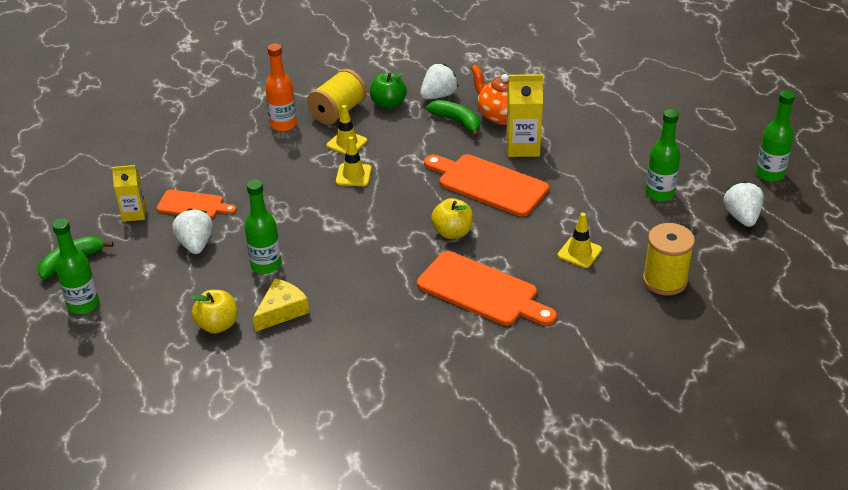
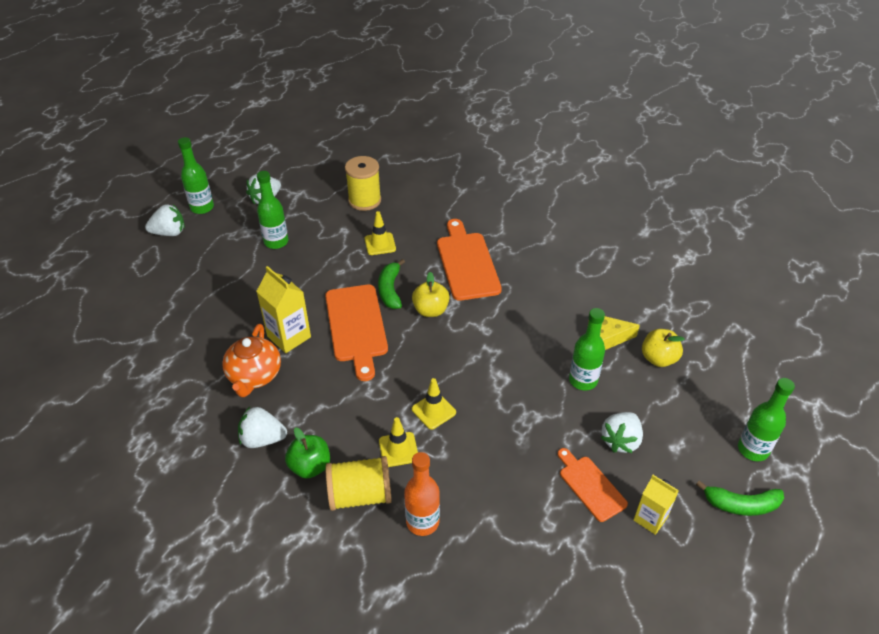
camera: 135 degrees left, 5 degrees up
green banana [426,100,480,137] -> green banana moved to [378,259,405,309]
none -> white strawberry [145,204,185,236]

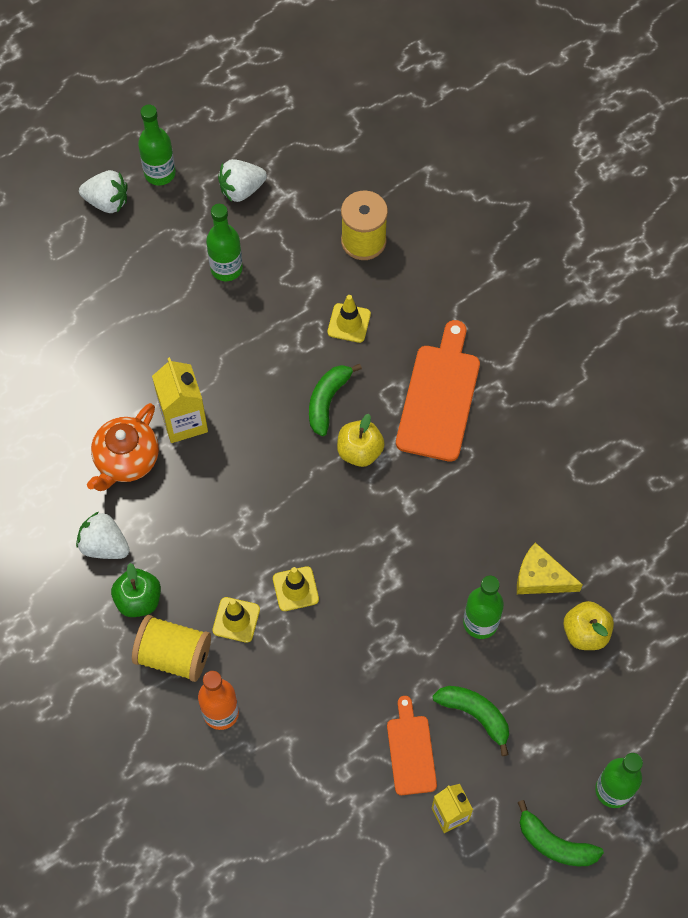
camera: 25 degrees right, 20 degrees up
orange cutting board [325,285,388,381] -> none
white strawberry [600,412,643,453] -> green banana [433,686,509,756]

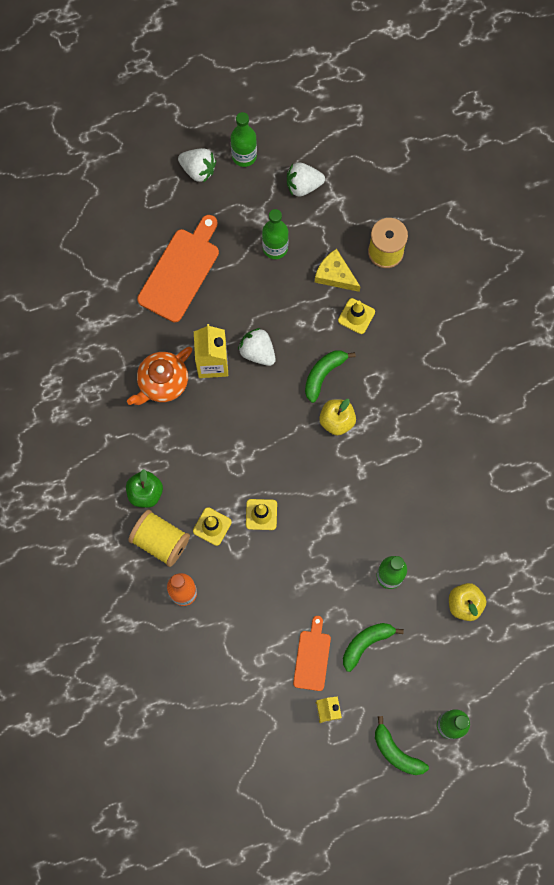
camera: 15 degrees right, 10 degrees up
white strawberry [76,512,130,559] -> white strawberry moved to [238,328,276,366]
orange cutting board [396,320,480,462] -> orange cutting board moved to [137,215,219,322]
green banana [433,686,509,756] -> green banana turned 90 degrees counterclockwise [343,623,404,672]
yellow cheese [517,542,583,594] -> yellow cheese moved to [315,249,361,292]

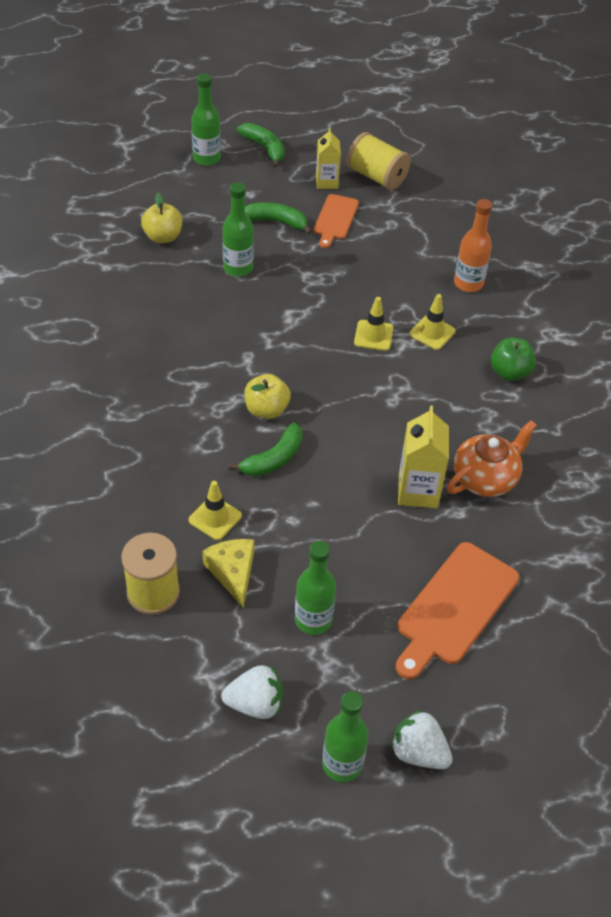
camera: 175 degrees left, 25 degrees down
yellow spool [128,510,190,567] -> yellow spool moved to [347,132,411,190]
white strawberry [238,328,276,366] -> none
yellow cheese [315,249,361,292] -> yellow cheese turned 150 degrees counterclockwise [202,539,254,608]
green banana [343,623,404,672] -> green banana turned 135 degrees counterclockwise [245,203,312,235]

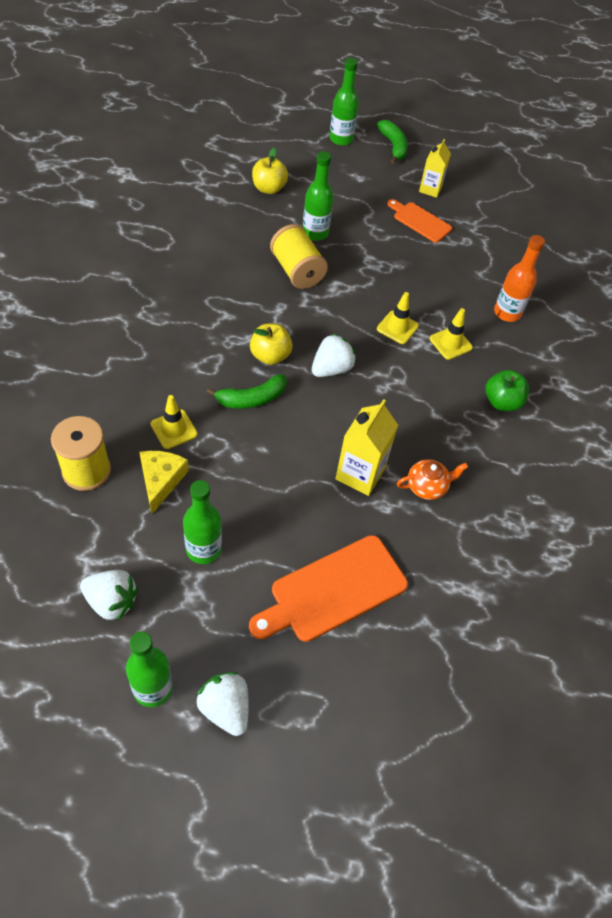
camera: 20 degrees right, 5 degrees up
green banana [245,203,312,235] -> none
orange cutting board [314,194,359,248] -> orange cutting board turned 90 degrees clockwise [387,199,452,243]
yellow spool [347,132,411,190] -> yellow spool moved to [270,224,328,289]
orange teapot [447,420,537,497] -> orange teapot [397,459,468,500], size x0.66
none -> white strawberry [312,333,356,377]

